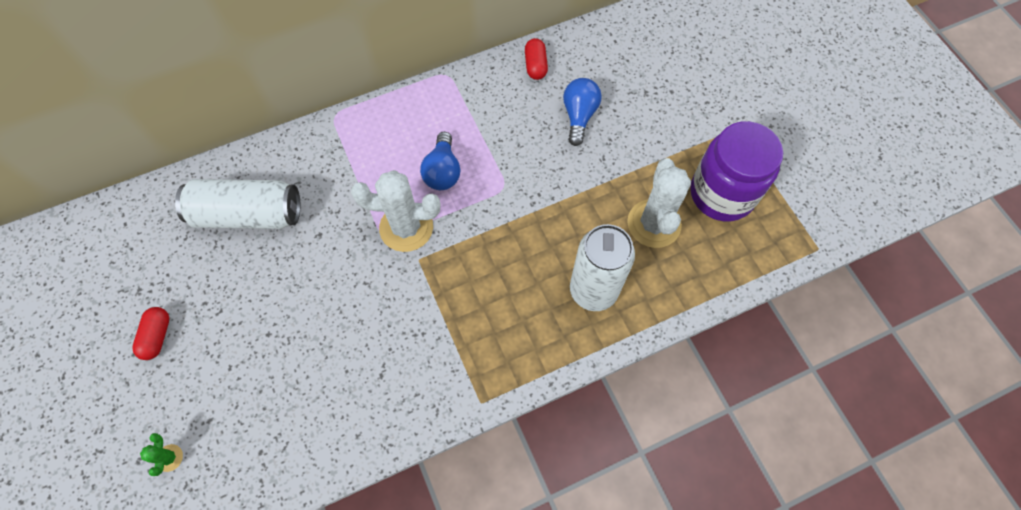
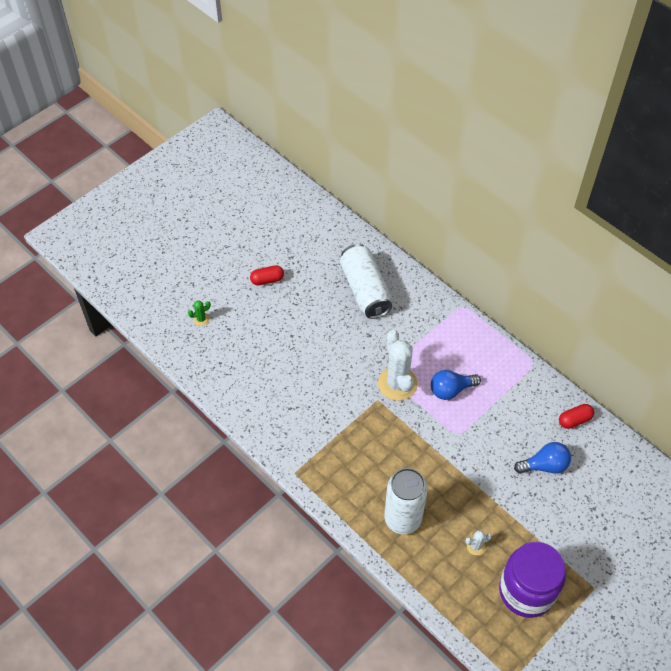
camera: 70 degrees right, 10 degrees down
white cactus [627,158,691,248] -> white cactus [465,530,492,555], size x0.43

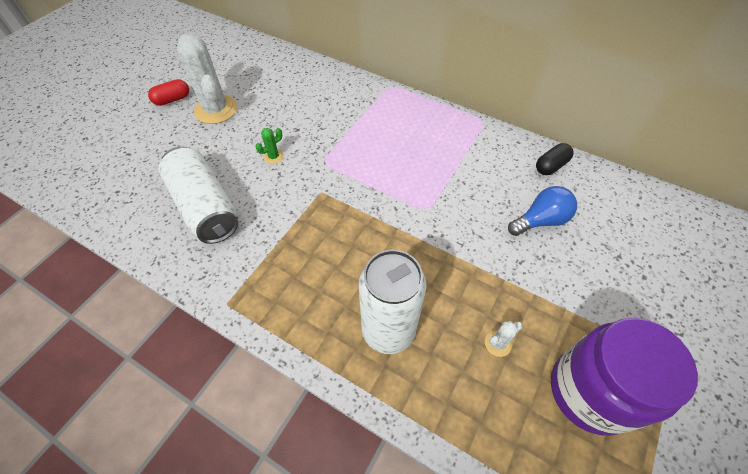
camera: 15 degrees left, 0 degrees up
green cactus [188,301,211,326] -> green cactus moved to [256,128,284,164]
white can [340,244,392,319] -> white can moved to [159,147,238,244]
white cactus [378,330,418,401] -> white cactus moved to [177,34,237,124]
blue light bulb [431,370,481,400] -> none
red capsule [559,404,594,429] -> black capsule [536,143,574,175]

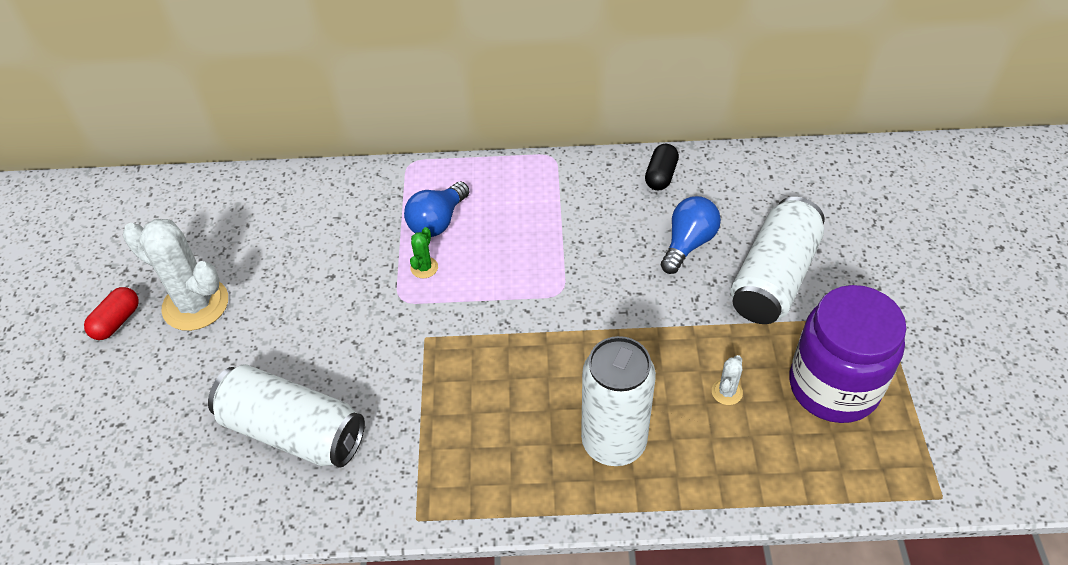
camera: 30 degrees left, 5 degrees down
green cactus [256,128,284,164] -> green cactus moved to [410,227,438,278]
none -> blue light bulb [404,182,470,237]
none -> white can [731,197,825,324]

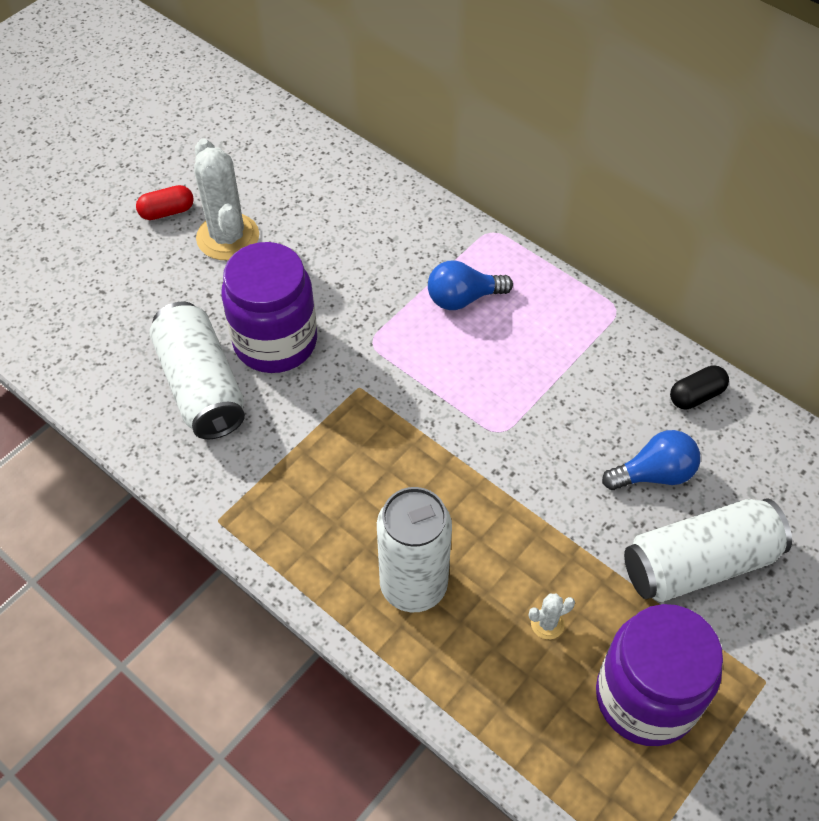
camera: 40 degrees right, 5 degrees up
green cactus [410,227,438,278] -> none
none -> purple jar [222,242,317,373]

